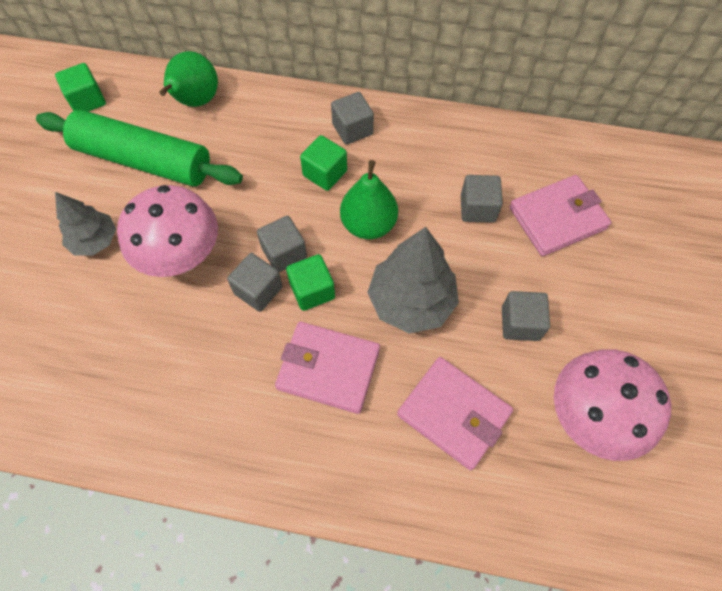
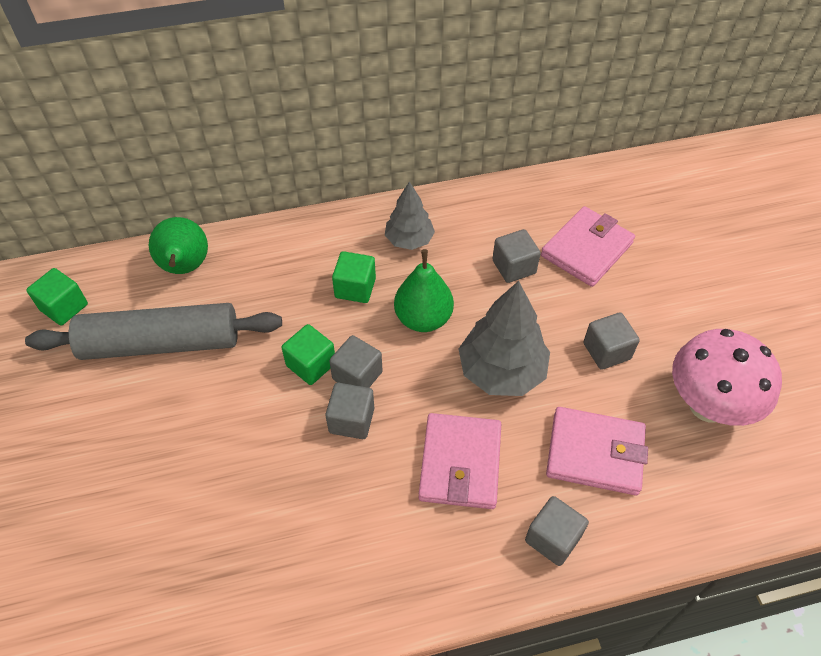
camera: 25 degrees left, 10 degrees down
green rolling pin [36,110,243,186] -> grey rolling pin [25,303,282,360]
grey tree [55,192,116,256] -> grey tree moved to [385,181,435,250]
pink mushroom [117,185,218,277] -> none
pink wallet [275,322,380,414] -> pink wallet turned 75 degrees counterclockwise [419,413,501,509]
green cube [286,254,335,311] -> green cube moved to [282,324,335,385]
grey cube [331,92,374,145] -> grey cube moved to [525,496,589,566]

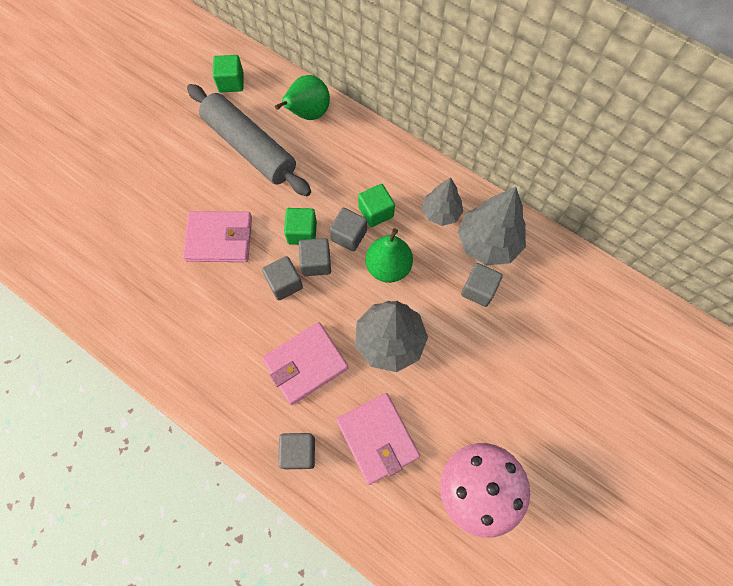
camera: 50 degrees right, 15 degrees up
pink wallet [541,206,635,287] -> pink wallet moved to [183,211,252,262]
grey cube [583,312,640,370] -> grey cube moved to [329,208,367,251]
none -> grey tree [458,187,526,266]

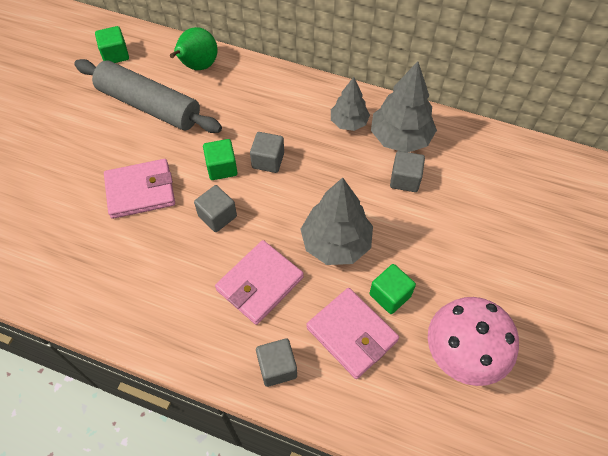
camera: 15 degrees left, 10 degrees down
grey cube [299,238,331,276] -> none
green cube [358,184,395,227] -> green cube moved to [370,264,416,314]
green pear [366,228,413,283] -> none

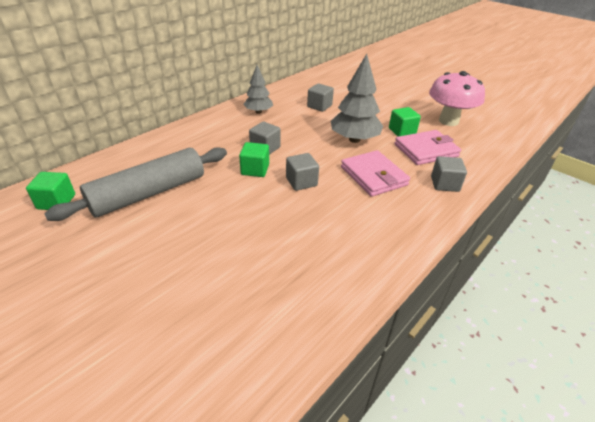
camera: 70 degrees left, 20 degrees down
pink wallet [104,159,175,219] -> none
green pear [170,27,218,70] -> none
grey tree [371,61,437,152] -> none

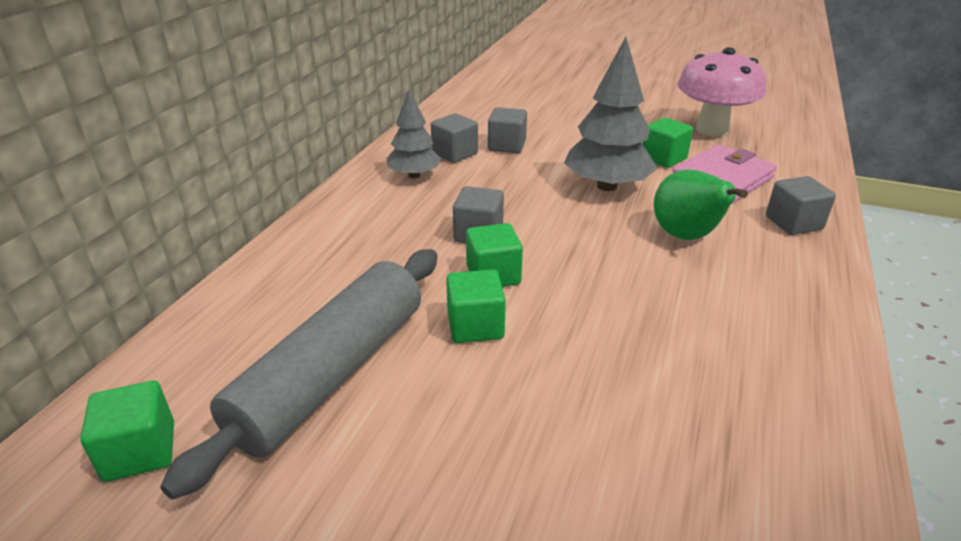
camera: 20 degrees left, 5 degrees down
grey cube [286,153,319,191] -> grey cube moved to [431,113,478,163]
pink wallet [341,150,410,197] -> green pear [654,169,748,240]
none -> green cube [446,269,506,343]

